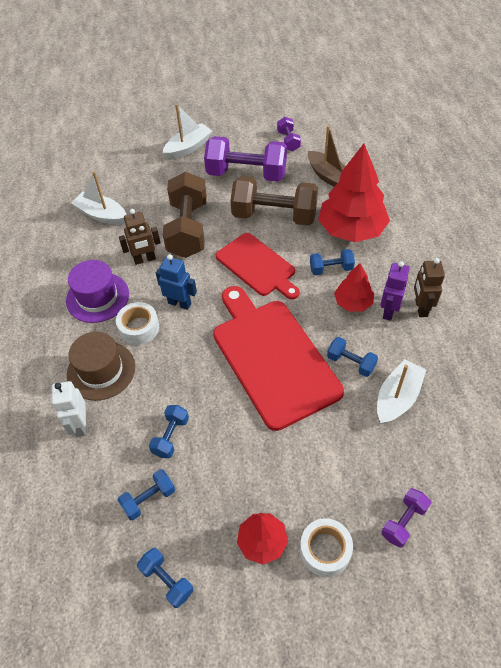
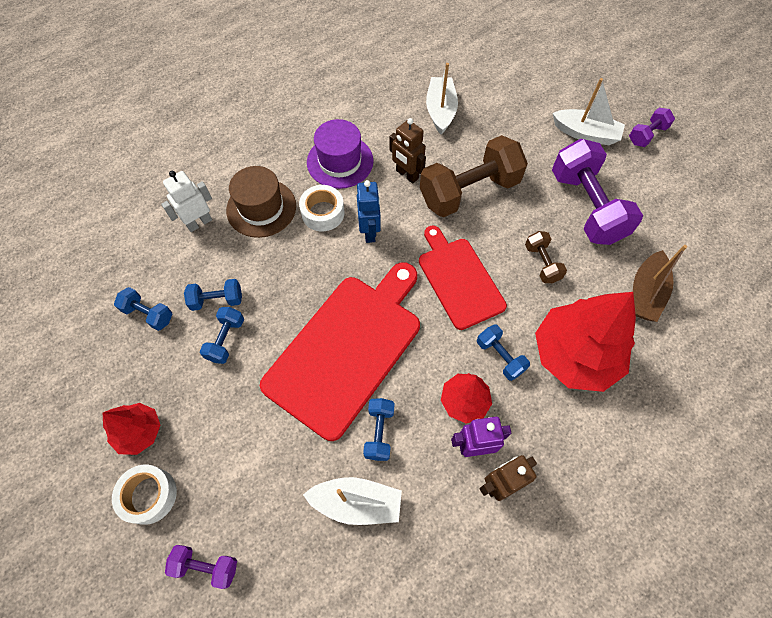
camera: 60 degrees right, 10 degrees up
blue dumbbell [137,548,193,608] -> blue dumbbell moved to [200,307,244,364]
red cutting board [216,233,300,299] -> red cutting board turned 135 degrees clockwise [419,225,507,330]
brown dumbbell [230,176,318,226] -> brown dumbbell [525,231,567,283], size x0.48
purple dumbbell [277,117,301,151] -> purple dumbbell moved to [629,108,675,147]

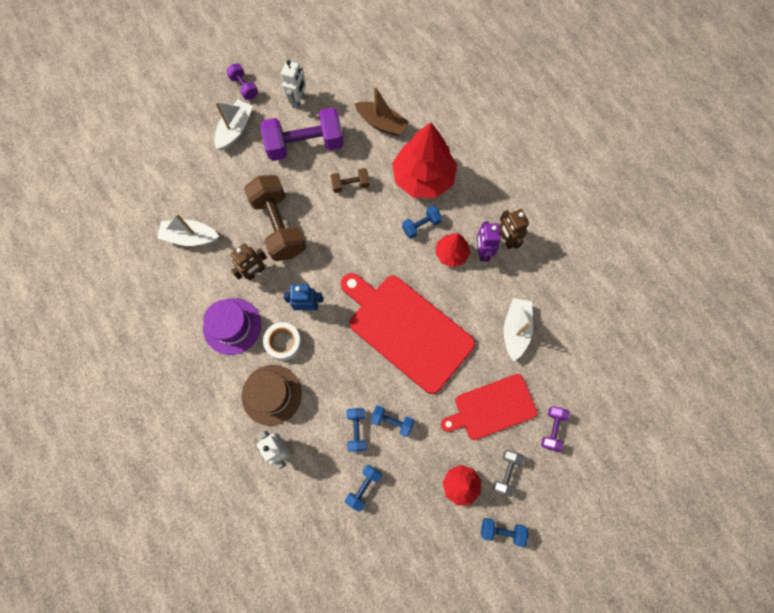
camera: 85 degrees left, 10 degrees up
white tape [112,465,177,525] -> grey dumbbell [493,450,525,497]
blue dumbbell [363,398,395,461] -> blue dumbbell moved to [481,518,528,547]
red cutting board [419,225,507,330] -> red cutting board moved to [441,374,538,440]
none -> white robot [281,60,306,109]

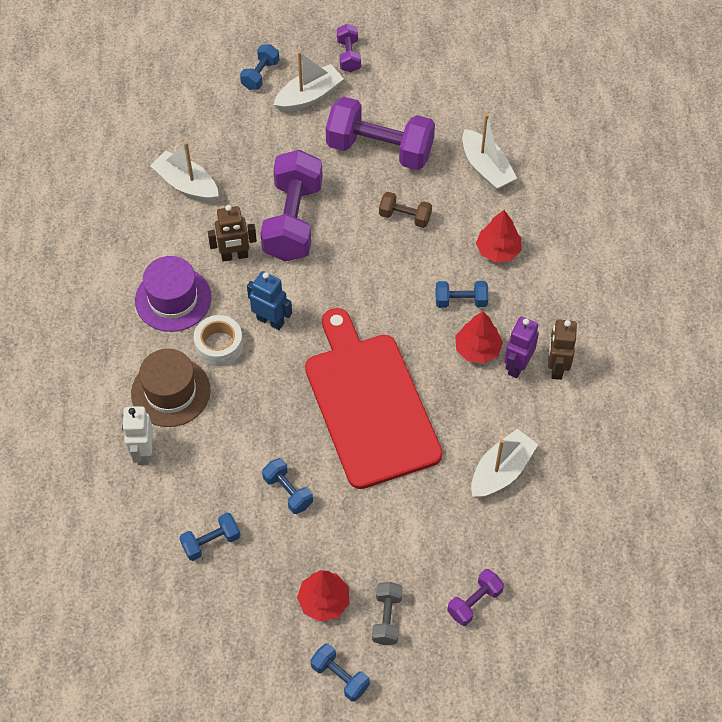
camera: 30 degrees right, 15 degrees down
brown dumbbell [244,175,306,261] -> purple dumbbell [261,150,323,261]
white robot [281,60,306,109] -> none
blue dumbbell [346,408,367,452] -> blue dumbbell moved to [240,44,279,90]
brown boat [354,86,409,136] -> white boat [462,114,517,191]
red tree [392,123,457,198] -> red tree [476,210,522,263], size x0.52
red cutting board [441,374,538,440] -> none
grey dumbbell [493,450,525,497] -> grey dumbbell turned 45 degrees counterclockwise [372,582,403,645]

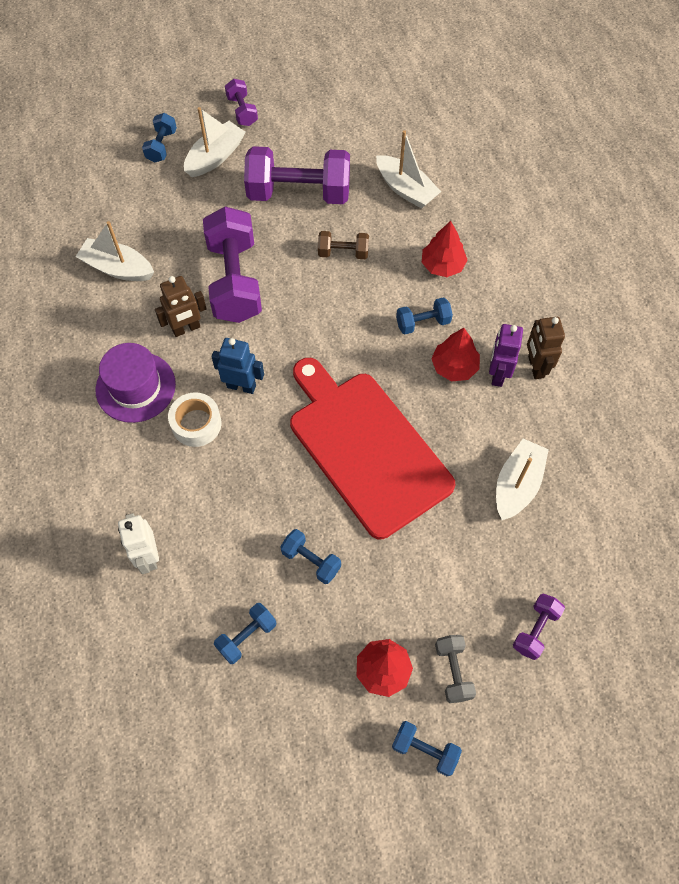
camera: 15 degrees left, 5 degrees up
brown hat [131,349,210,427] -> none

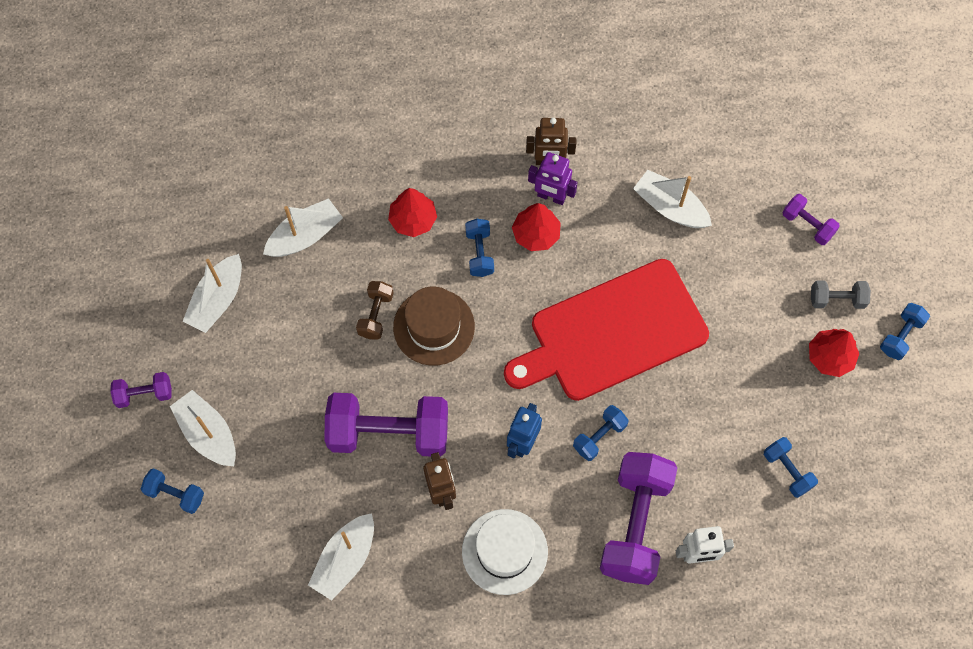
camera: 80 degrees left, 5 degrees up
purple hat [95,343,176,423] -> white hat [462,509,548,595]
white tape [168,392,221,447] -> none
purple dumbbell [244,146,350,204] -> purple dumbbell moved to [600,452,677,585]
blue dumbbell [280,529,341,584] -> blue dumbbell moved to [573,405,629,461]
none -> white boat [182,254,242,333]
none -> brown hat [393,287,475,366]

